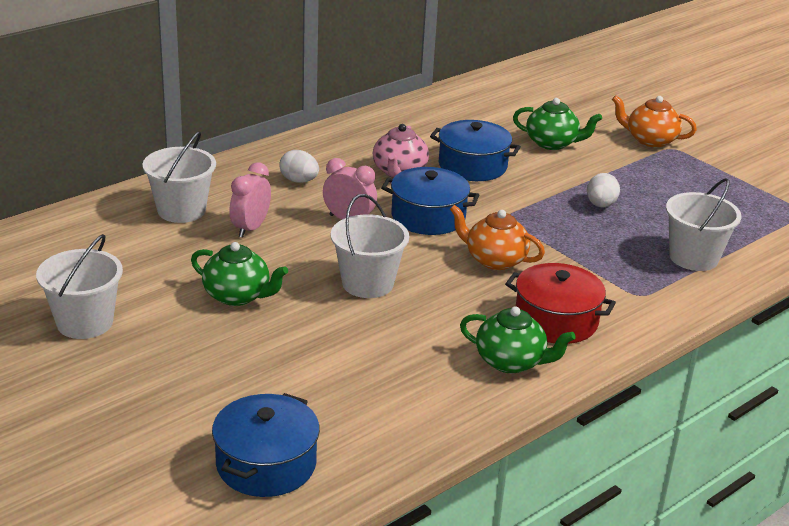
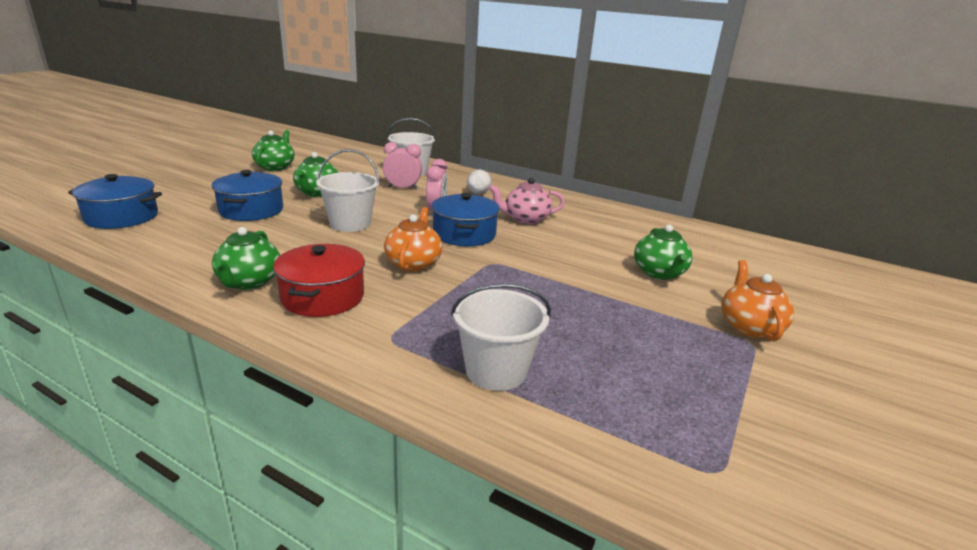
camera: 70 degrees right, 5 degrees down
white bucket [36,234,123,339] -> green teapot [252,130,295,171]
blue pot [430,120,521,181] -> blue pot moved to [212,170,283,221]
white egg [587,173,620,207] -> none

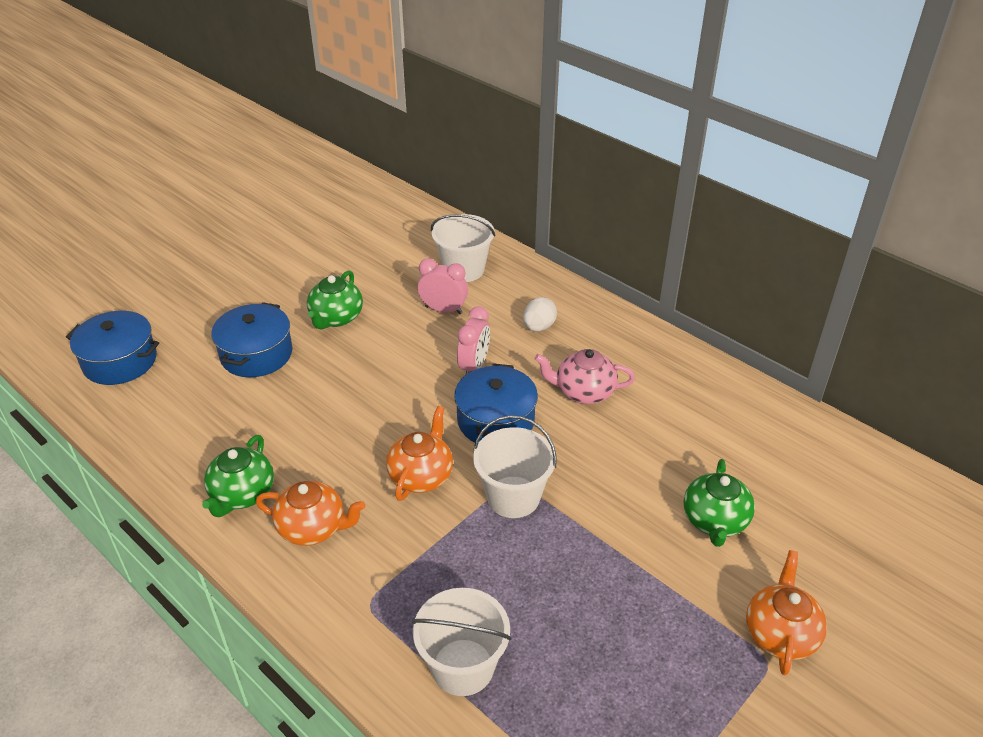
camera: 15 degrees right, 15 degrees up
green teapot [252,130,295,171] -> none
red pot [273,244,365,317] -> orange teapot [256,481,365,546]
white bucket [316,149,380,232] -> white bucket moved to [473,415,557,518]

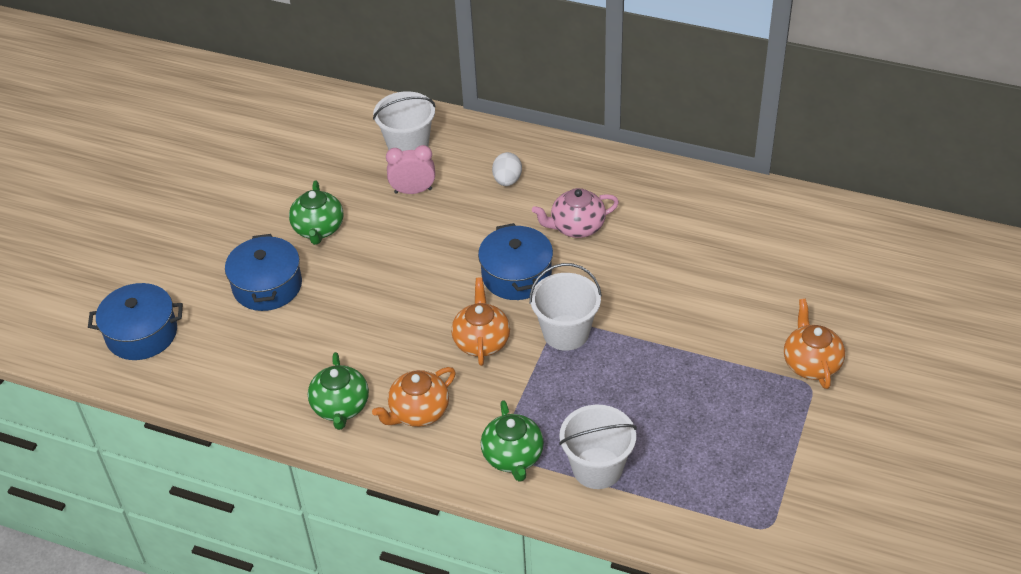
camera: 20 degrees left, 5 degrees up
orange teapot [256,481,365,546] -> orange teapot turned 150 degrees clockwise [372,367,456,427]
pink clock [457,307,490,374] -> none
green teapot [684,459,755,547] -> green teapot moved to [481,400,544,482]

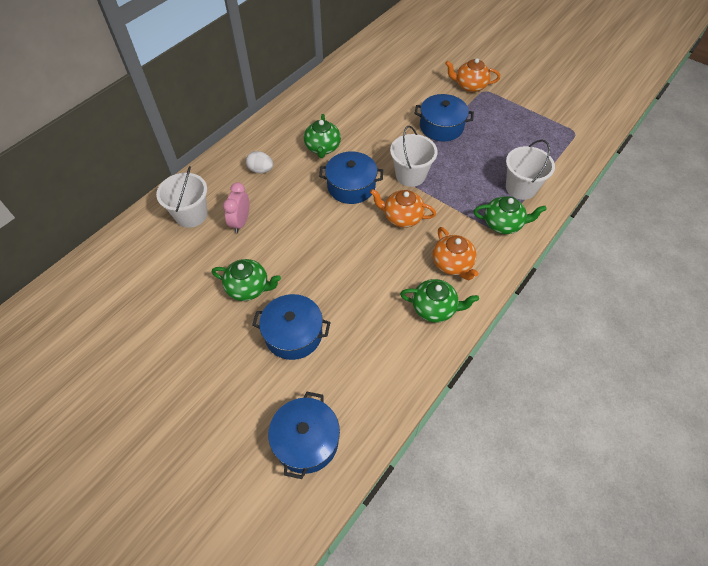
camera: 75 degrees left, 10 degrees up
pink teapot [532,188,619,238] -> green teapot [304,114,341,158]
none -> blue pot [415,94,474,141]

